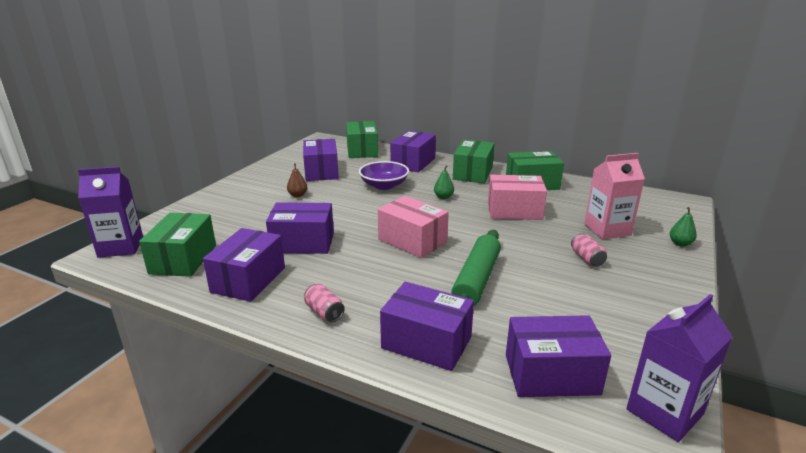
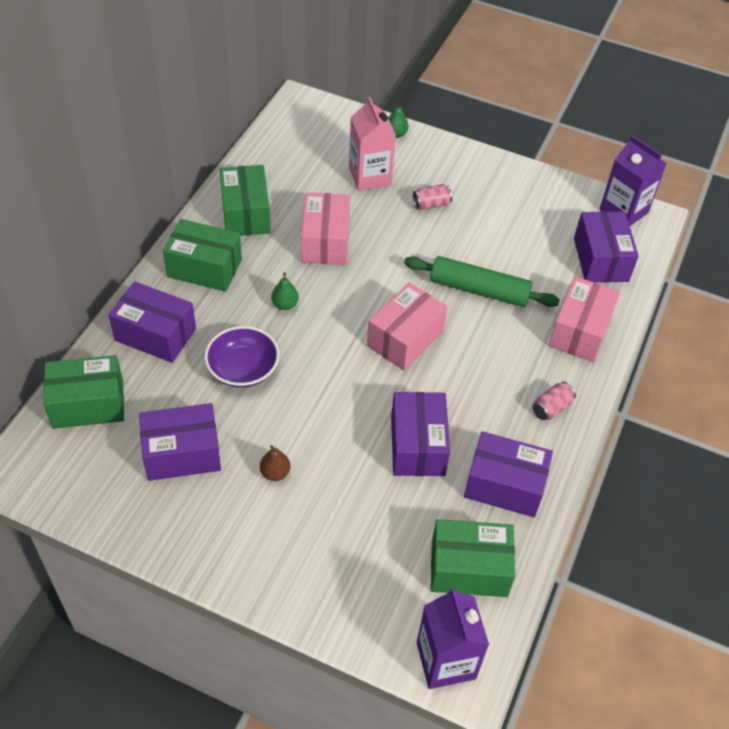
camera: 95 degrees left, 25 degrees up
purple box [380,282,474,371] -> pink box [549,276,620,362]

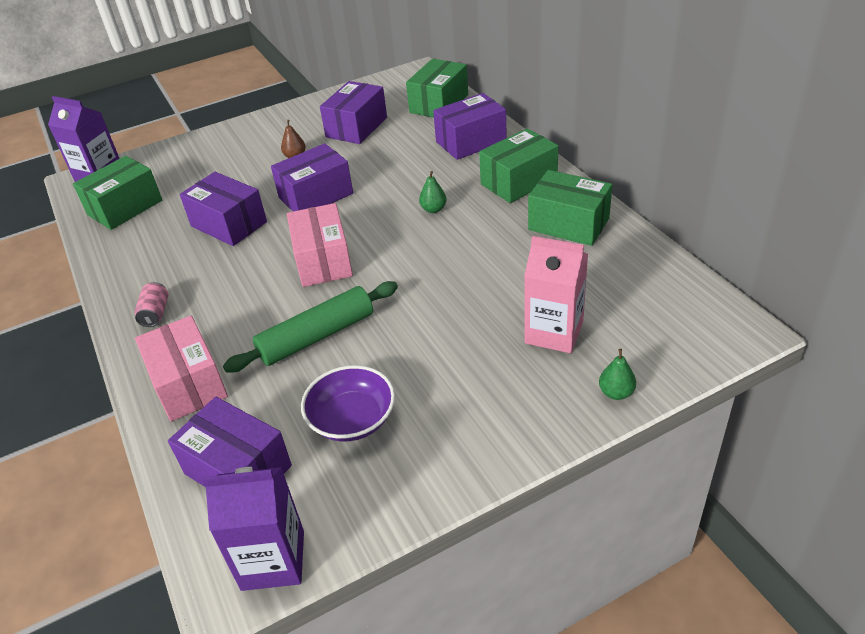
camera: 135 degrees right, 10 degrees down
purple bowl [205,326,279,388] -> purple bowl moved to [301,365,395,441]
pink box [301,192,350,265] -> none
pink can [413,184,452,210] -> none
purple box [464,431,553,517] -> purple box moved to [271,143,353,211]

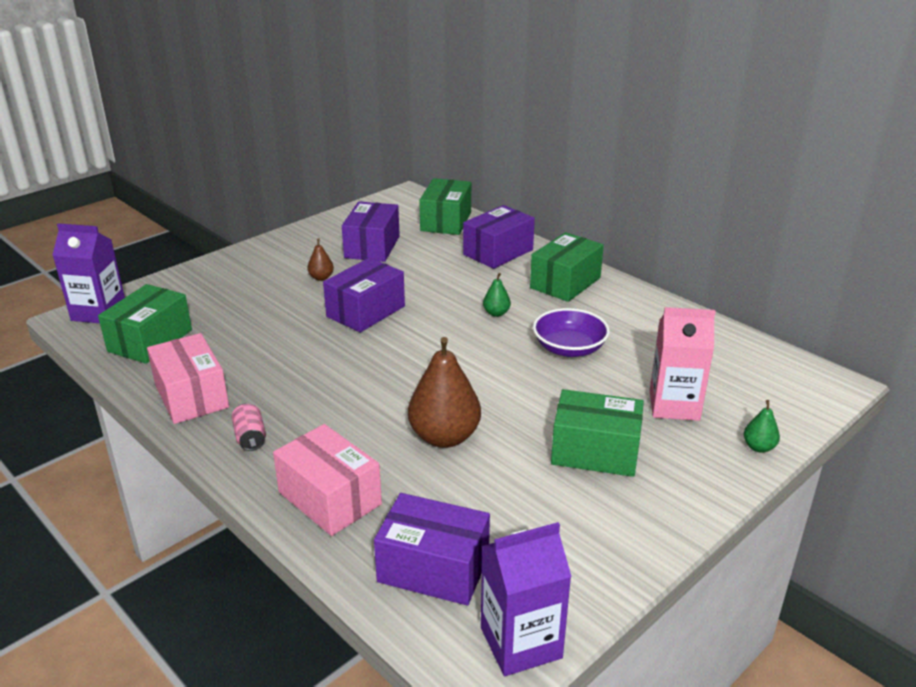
camera: 20 degrees left, 10 degrees down
purple box [180,172,267,246] -> none
green rolling pin [223,281,398,373] -> brown pear [408,337,481,448]
pink box [287,203,353,287] -> pink box moved to [147,333,229,424]
purple bowl [301,365,395,441] -> purple bowl moved to [533,308,610,357]
green box [528,170,612,246] -> green box moved to [551,389,644,477]

